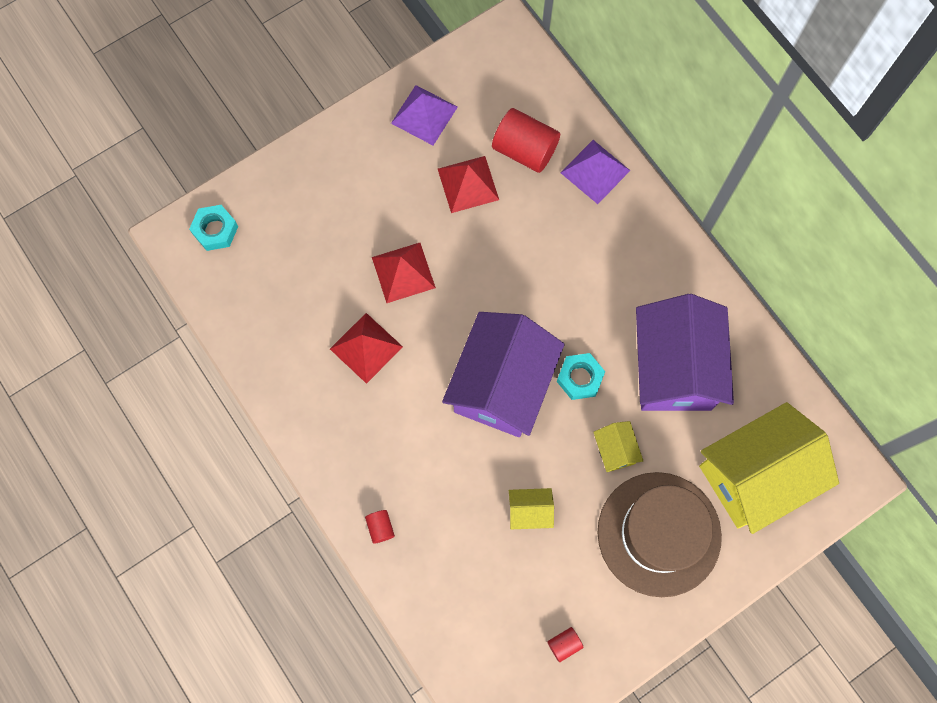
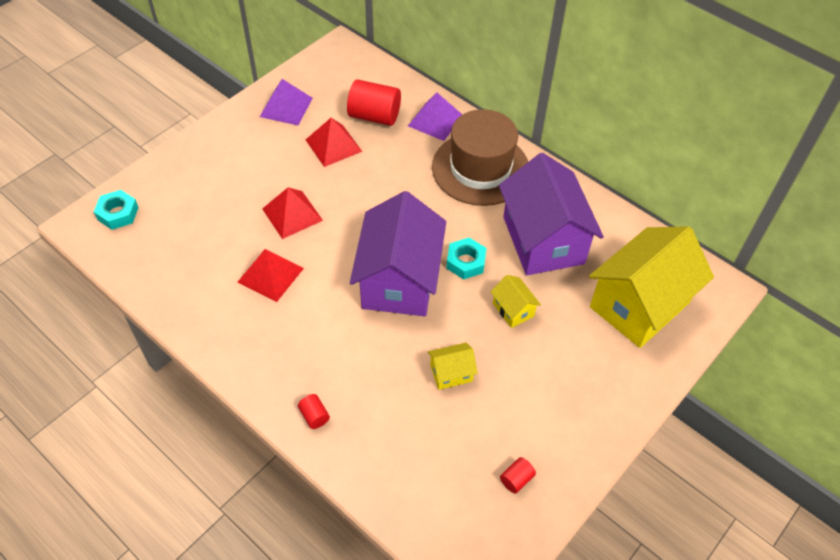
camera: 15 degrees left, 20 degrees down
brown hat [598,472,722,597] -> brown hat moved to [432,109,528,206]

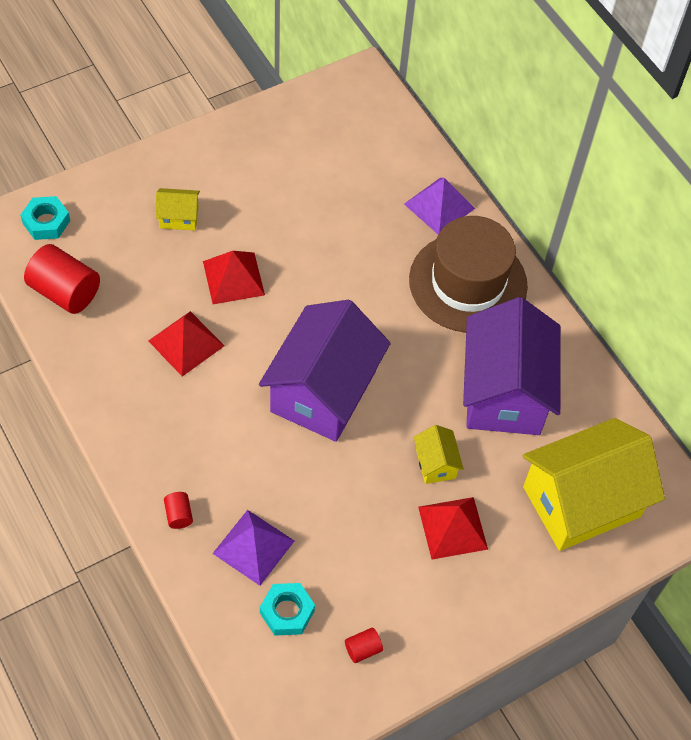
camera: 15 degrees right, 5 degrees up
purple pyramid [260,79,313,125] -> purple pyramid moved to [212,510,294,586]
red pyramid [306,118,362,167] -> red pyramid moved to [418,497,488,559]
red cylinder [347,80,401,126] -> red cylinder moved to [24,244,100,314]
yellow house [428,343,478,390] -> yellow house moved to [155,188,200,231]
turquoise nut [446,238,486,279] -> turquoise nut moved to [260,583,315,636]

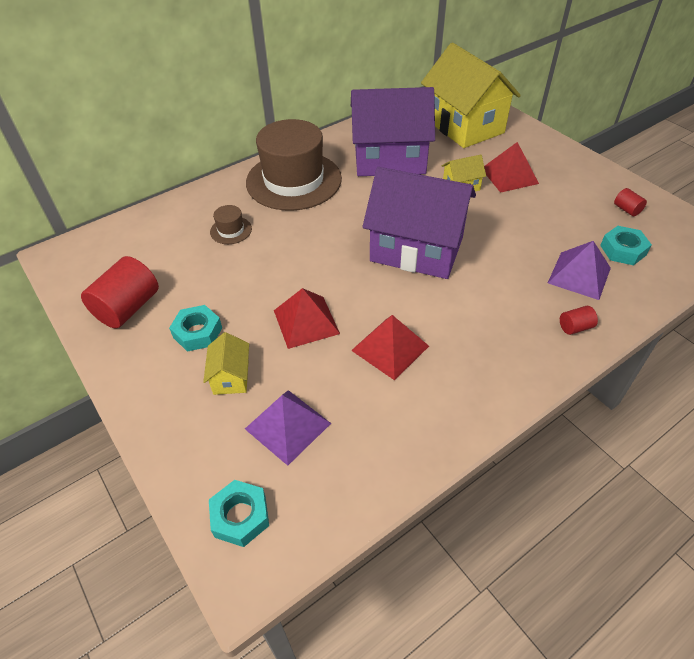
camera: 90 degrees left, 10 degrees down
red cylinder [24,244,100,314] -> red cylinder moved to [81,256,159,329]
purple pyramid [404,178,475,235] -> purple pyramid moved to [245,390,331,466]
none -> turquoise nut [169,305,222,352]
none -> brown hat [210,205,252,244]

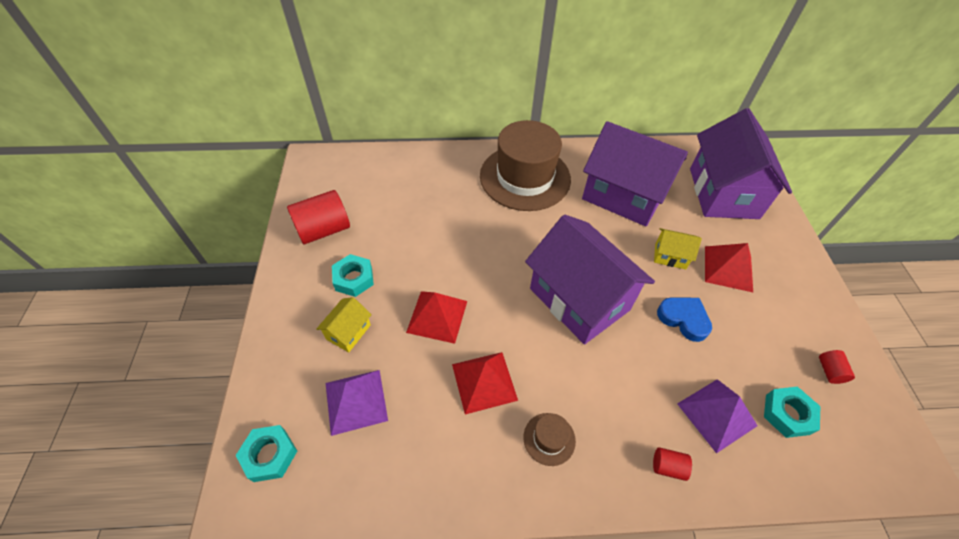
camera: 30 degrees right, 5 degrees up
brown hat [210,205,252,244] -> brown hat moved to [524,413,576,466]
yellow house [421,43,521,148] -> purple house [690,108,792,219]
none -> blue heart [657,297,712,342]

